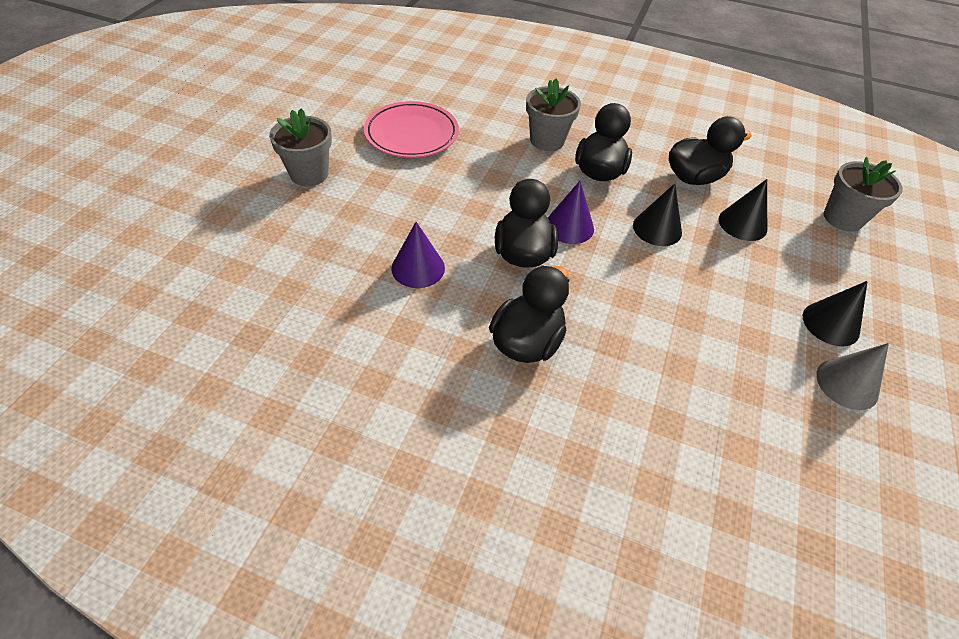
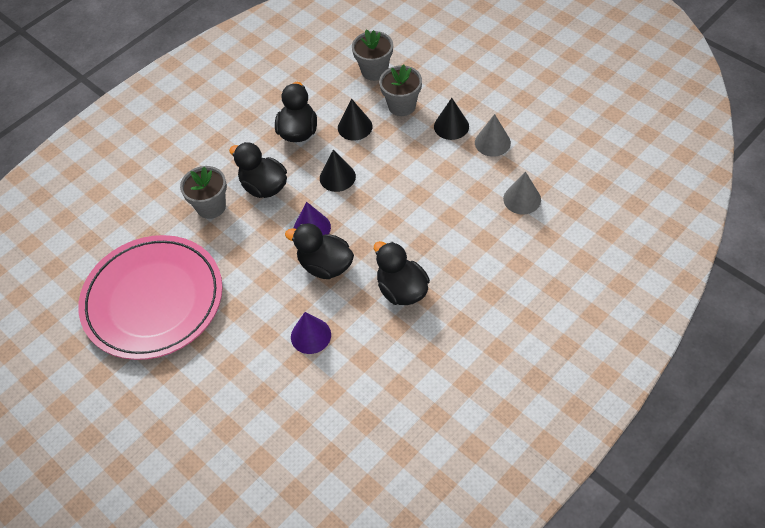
camera: 60 degrees left, 5 degrees up
grey flower pot [269,108,332,186] -> grey flower pot moved to [379,65,422,116]
pink plate [364,101,459,158] -> pink plate [78,235,223,360], size x1.68
none -> grey cone [503,172,541,214]

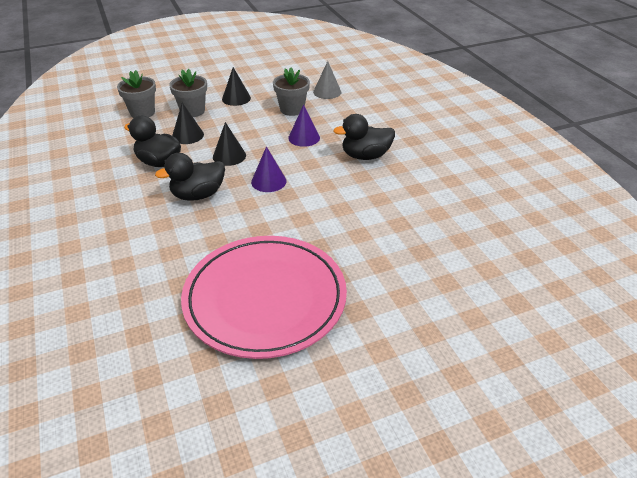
camera: 70 degrees left, 15 degrees down
grey flower pot [180,166,227,219] -> grey flower pot moved to [273,68,310,116]
black duck [285,223,354,279] -> none
purple cone [291,312,331,354] -> purple cone moved to [288,104,320,147]
grey cone [475,114,511,157] -> none

